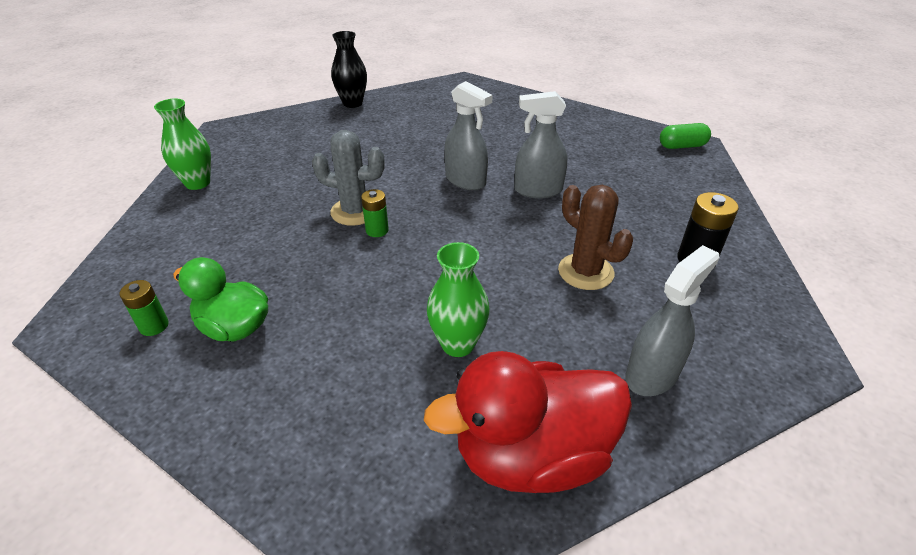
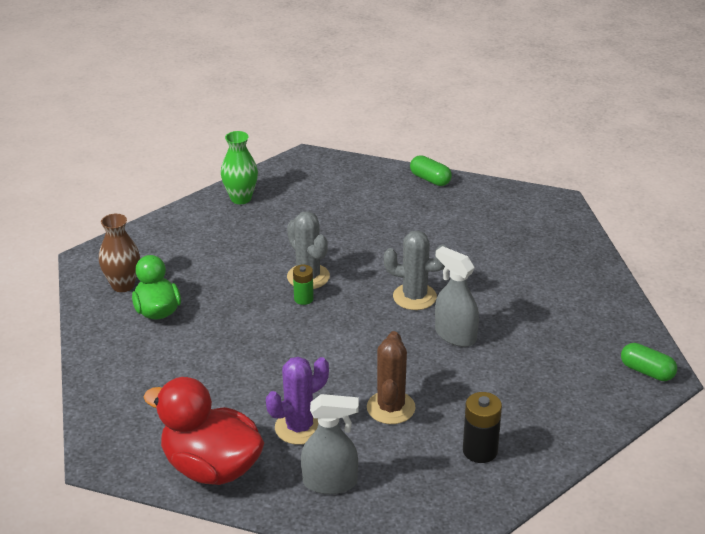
camera: 45 degrees right, 5 degrees down
green battery [119,280,169,336] -> brown vase [99,214,140,292]
black vase [331,31,367,108] -> green capsule [410,155,452,186]
green vase [427,242,490,357] -> none
grey spray bottle [444,81,493,190] -> grey cactus [384,231,447,310]
none -> purple cactus [266,357,329,445]

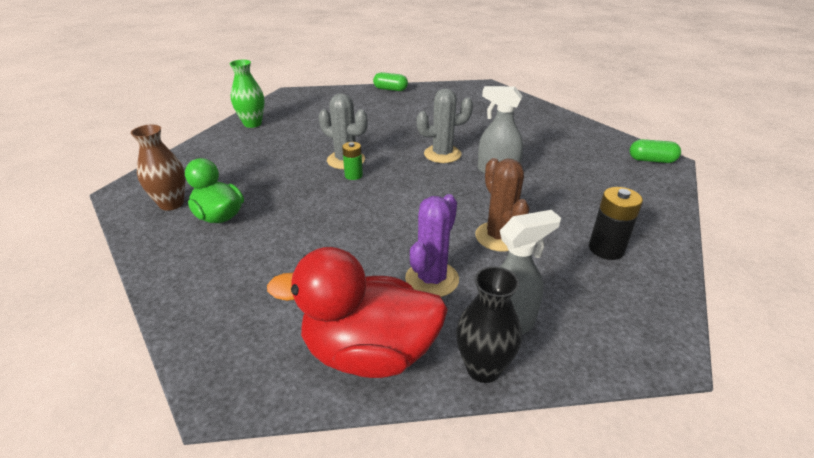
camera: 25 degrees left, 0 degrees up
none -> black vase [456,266,522,383]

